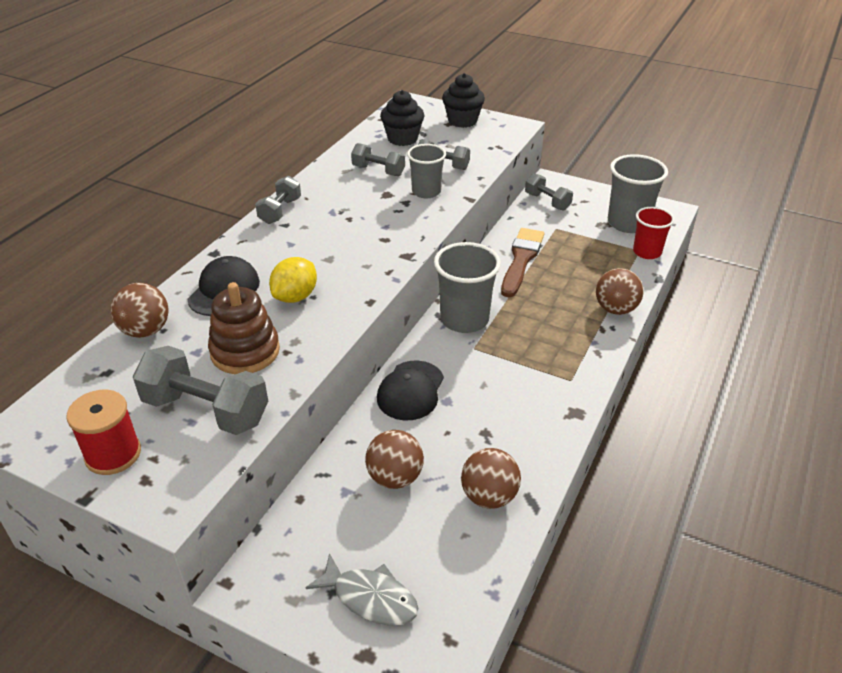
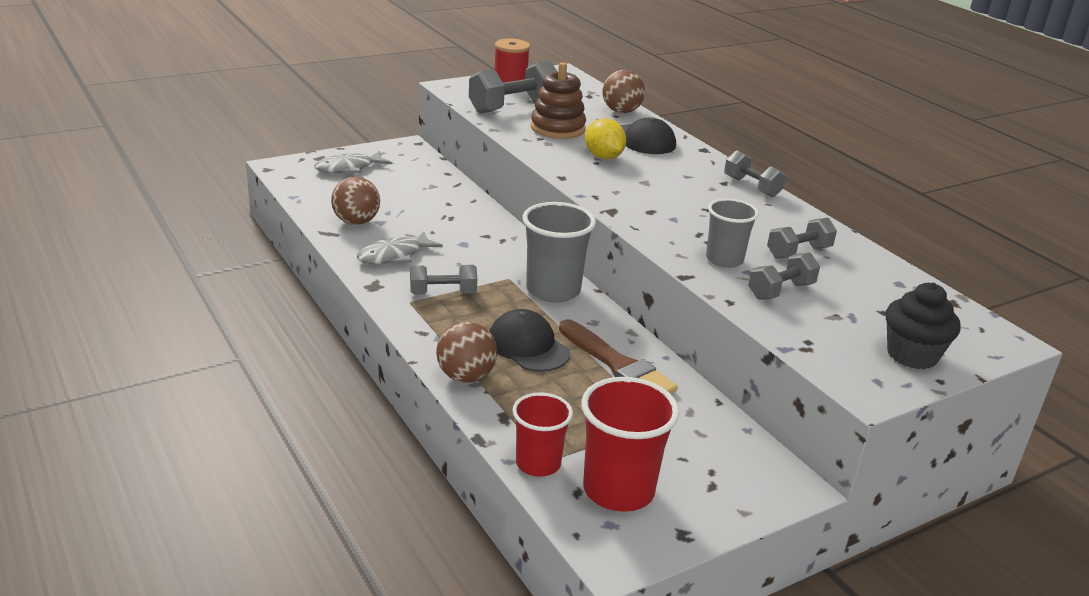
camera: 120 degrees right, 10 degrees down
brown ball [365,430,424,489] -> none
black cap [377,360,444,420] -> black cap moved to [489,309,570,372]
black cupcake [380,90,425,146] -> none
grey dumbbell [525,173,573,211] -> grey dumbbell moved to [410,265,477,295]
grey cup [608,154,668,233] -> red cup [581,377,680,512]
none -> grey fish [356,231,443,264]

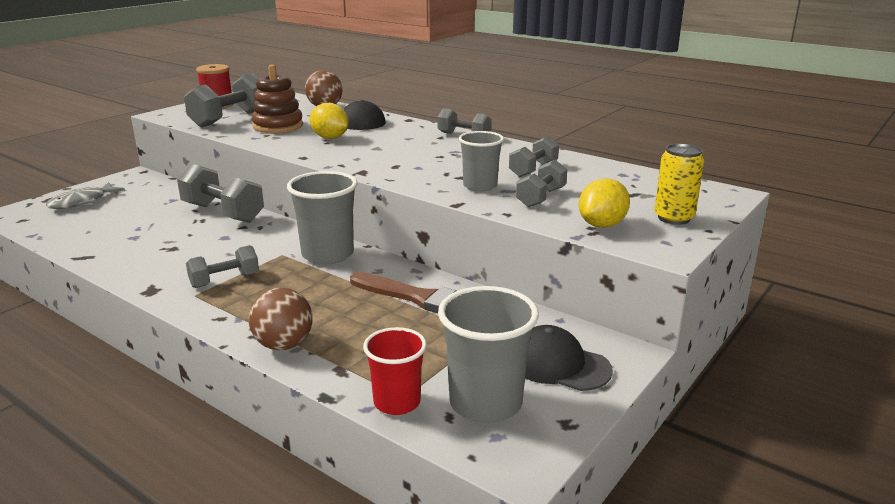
camera: 20 degrees left, 5 degrees down
brown ball [331,177,380,225] -> none
grey fish [356,231,443,264] -> none
black cap [489,309,570,372] -> black cap moved to [525,325,613,391]
red cup [581,377,680,512] -> grey cup [438,286,539,423]
black cupcake [886,283,961,369] -> yellow can [654,144,704,225]
none -> grey dumbbell [177,164,264,223]
none -> yellow lemon [579,178,630,228]

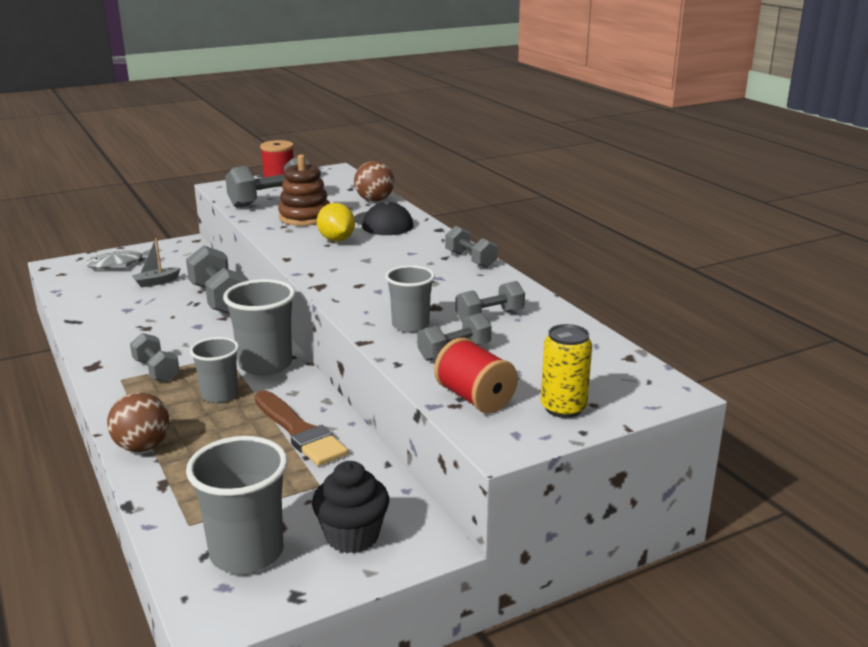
camera: 25 degrees right, 0 degrees up
grey dumbbell [186,245,259,288] -> grey dumbbell turned 60 degrees clockwise [130,333,180,382]
red cup [363,327,427,415] -> none
black cap [525,325,613,391] -> black cupcake [312,461,389,553]
yellow lemon [579,178,630,228] -> red spool [434,338,518,413]
none -> grey boat [132,238,181,288]
none -> grey cup [190,337,239,403]

